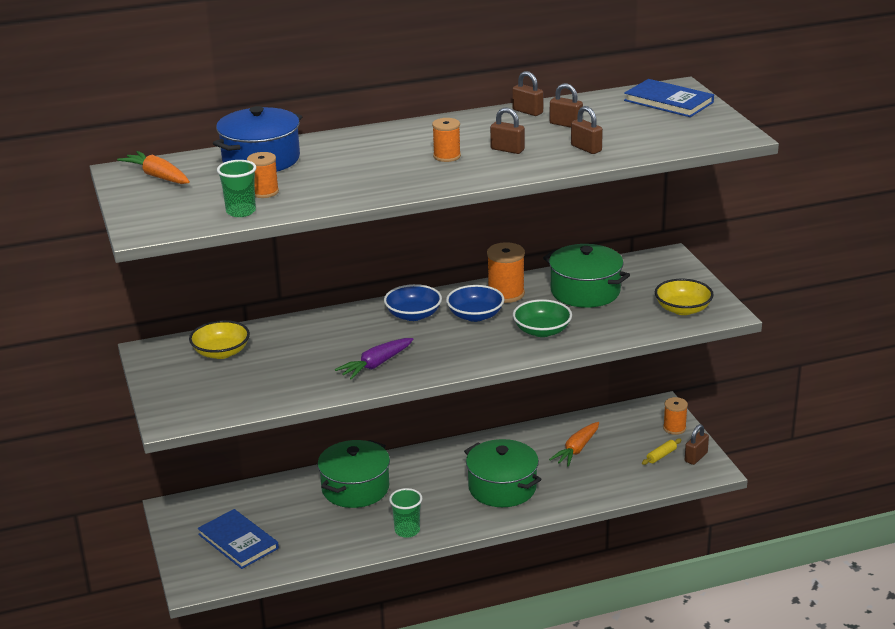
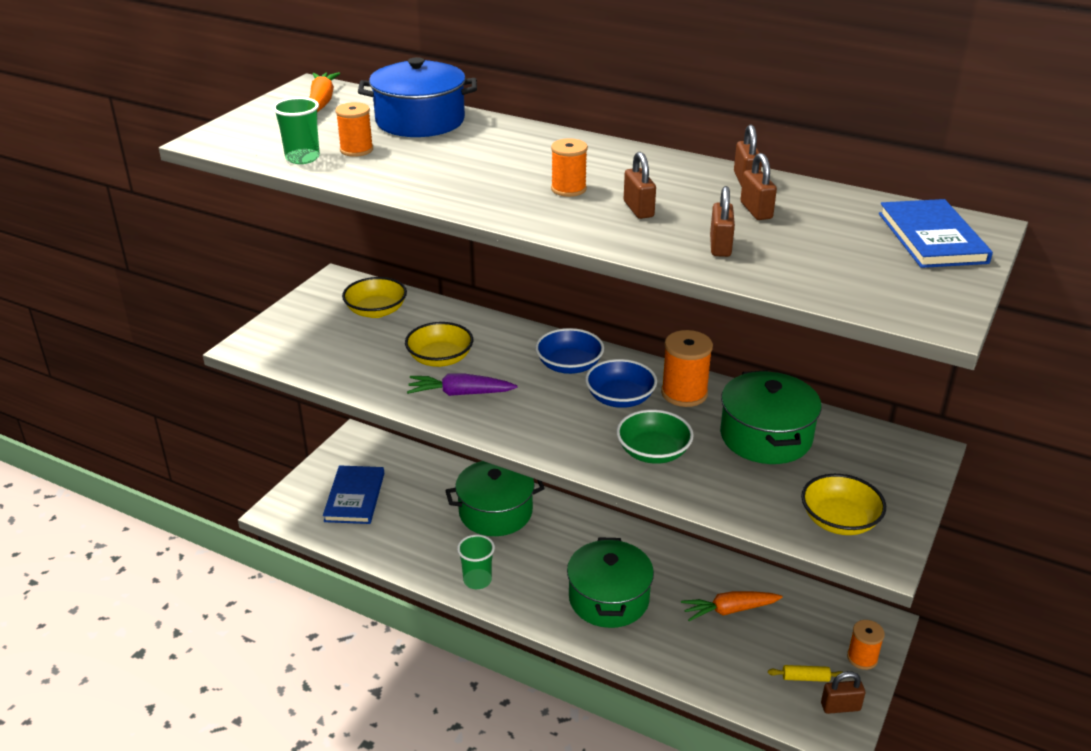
camera: 45 degrees right, 5 degrees up
none -> yellow bowl [405,322,473,367]

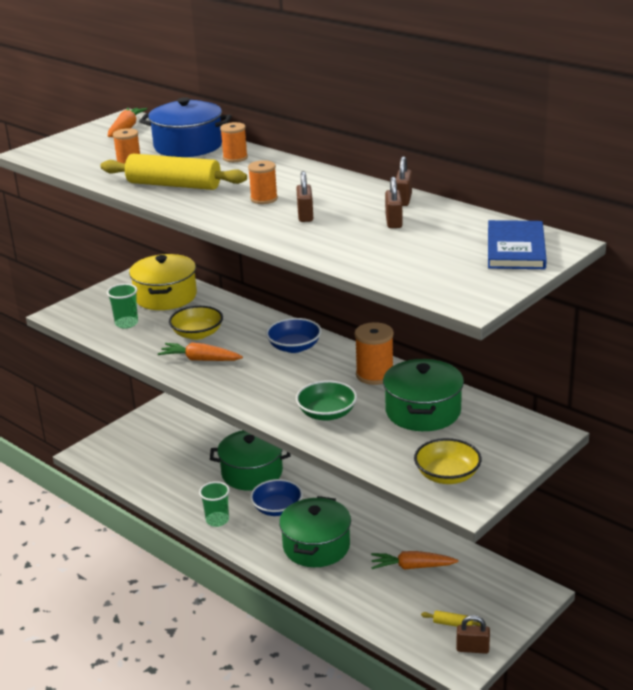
camera: 15 degrees right, 5 degrees down
green cup [273,97,320,164] -> green cup moved to [107,283,138,329]
blue book [323,465,384,524] -> none
yellow bowl [342,277,407,318] -> yellow pot [129,254,197,310]
purple carrot [407,373,517,396] -> orange carrot [158,342,243,361]
blue bowl [585,359,657,408] -> blue bowl moved to [250,479,303,516]
brown padlock [710,186,735,257] -> none
orange spool [847,620,885,670] -> orange spool moved to [220,122,248,162]
none -> yellow rolling pin [100,153,247,190]

